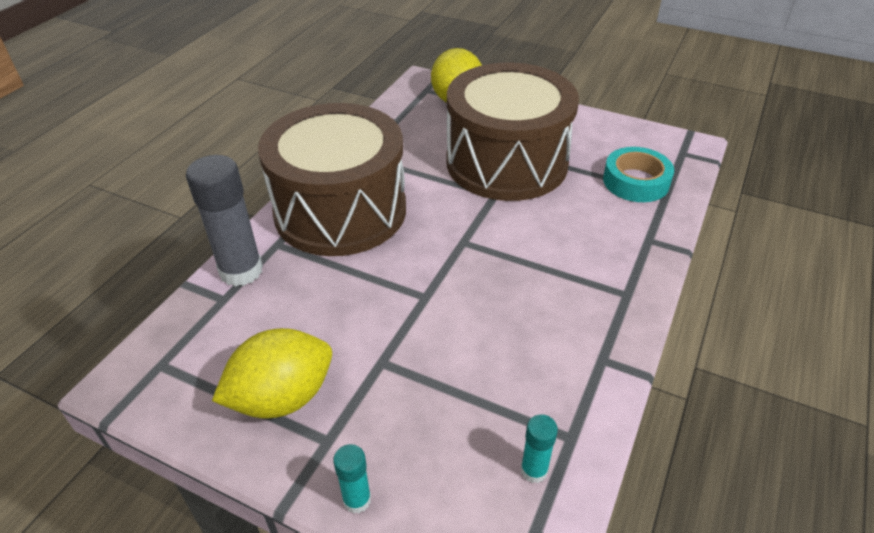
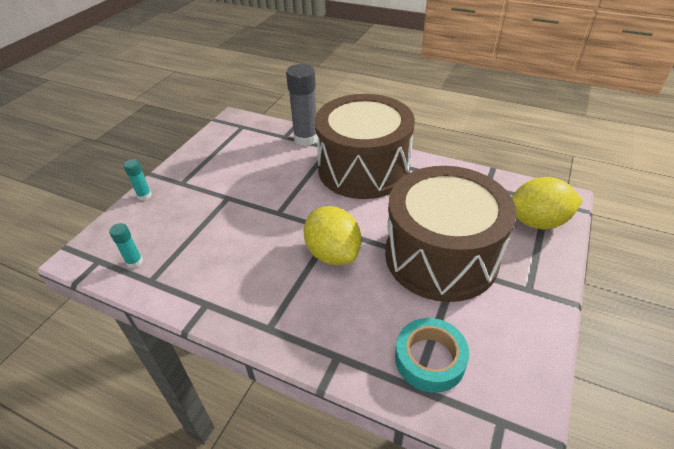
camera: 90 degrees right, 0 degrees up
yellow lemon [212,328,332,418] -> yellow lemon moved to [304,206,361,265]

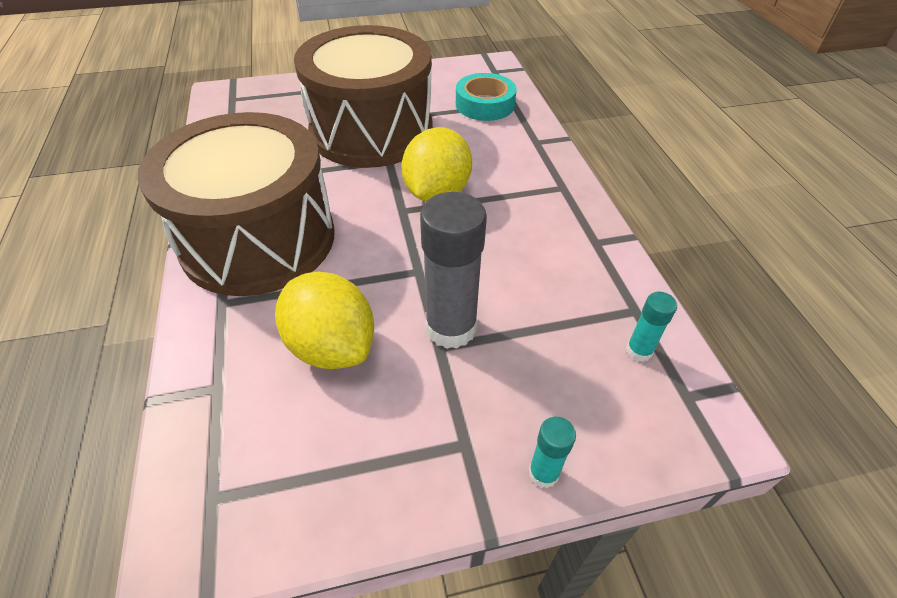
camera: 130 degrees left, 5 degrees up
grey glue stick [286,64,318,146] -> grey glue stick moved to [420,192,487,349]
yellow lemon [512,177,583,229] -> yellow lemon moved to [275,272,374,369]

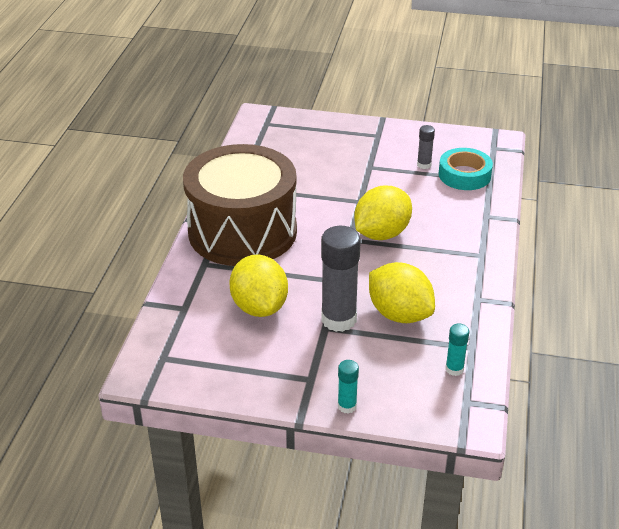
camera: 25 degrees right, 10 degrees down
brown drum [294,25,433,168] -> none
none -> yellow lemon [369,262,435,323]
none -> grey glue stick [417,125,435,169]

